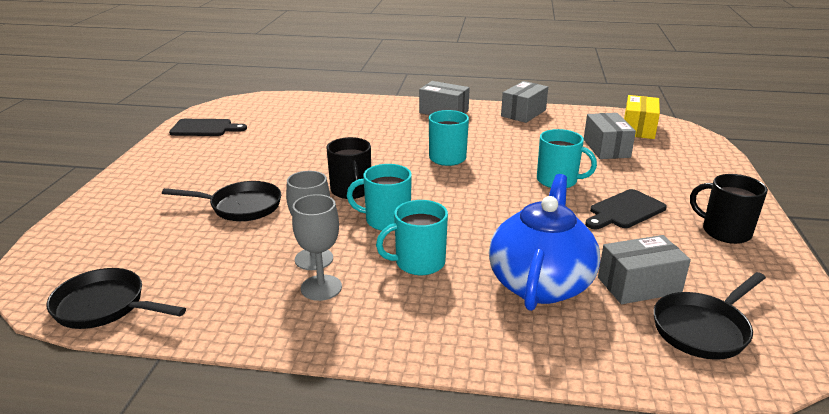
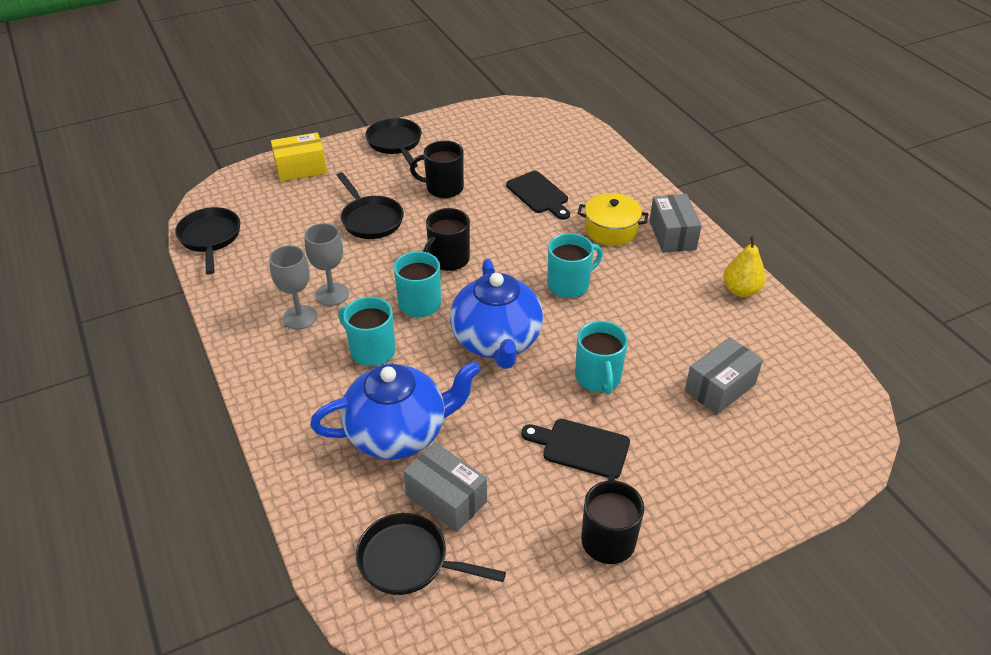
camera: 55 degrees right, 15 degrees up
black cutting board [169,119,247,136] -> black cutting board moved to [506,171,570,220]
grey box [501,81,548,123] -> yellow pear [723,236,766,297]
yellow box [624,95,660,139] -> yellow box moved to [271,132,327,182]
none -> black pan [365,118,422,168]
none -> black mug [410,141,464,198]
none -> blue teapot [450,258,543,369]
none -> yellow pot [577,193,648,246]

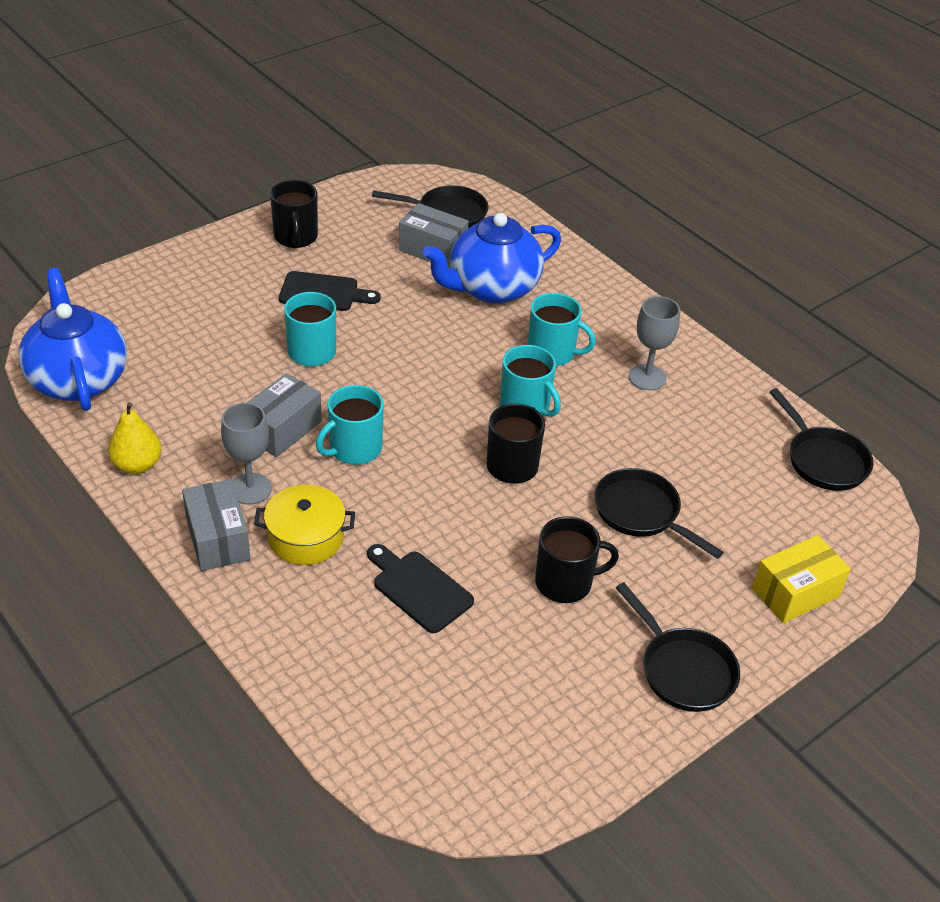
camera: 165 degrees right, 0 degrees up
grey goblet [305,223,349,306] -> grey goblet moved to [221,403,272,505]
blue teapot [450,258,543,369] -> blue teapot moved to [18,268,127,411]
grey box [685,337,763,415] -> grey box moved to [247,373,322,457]

